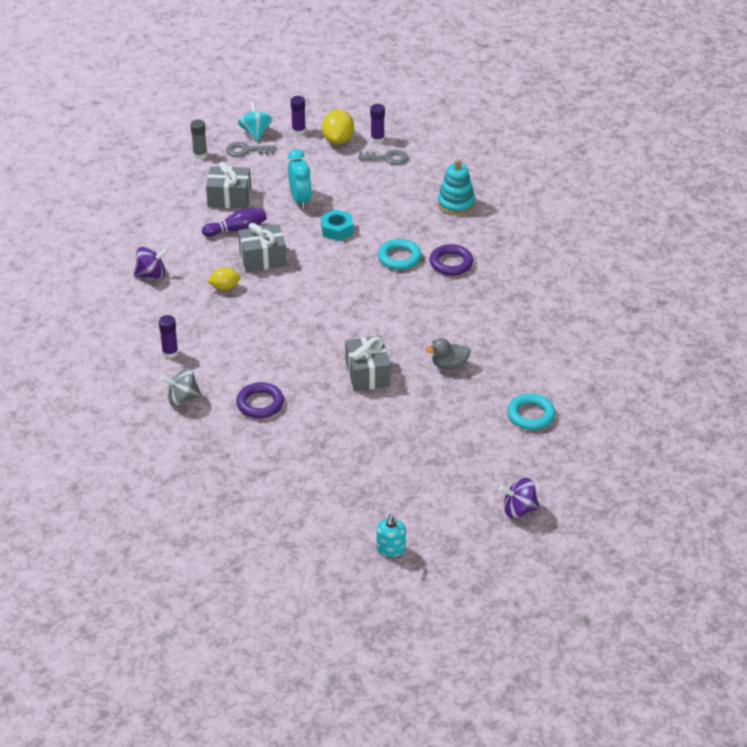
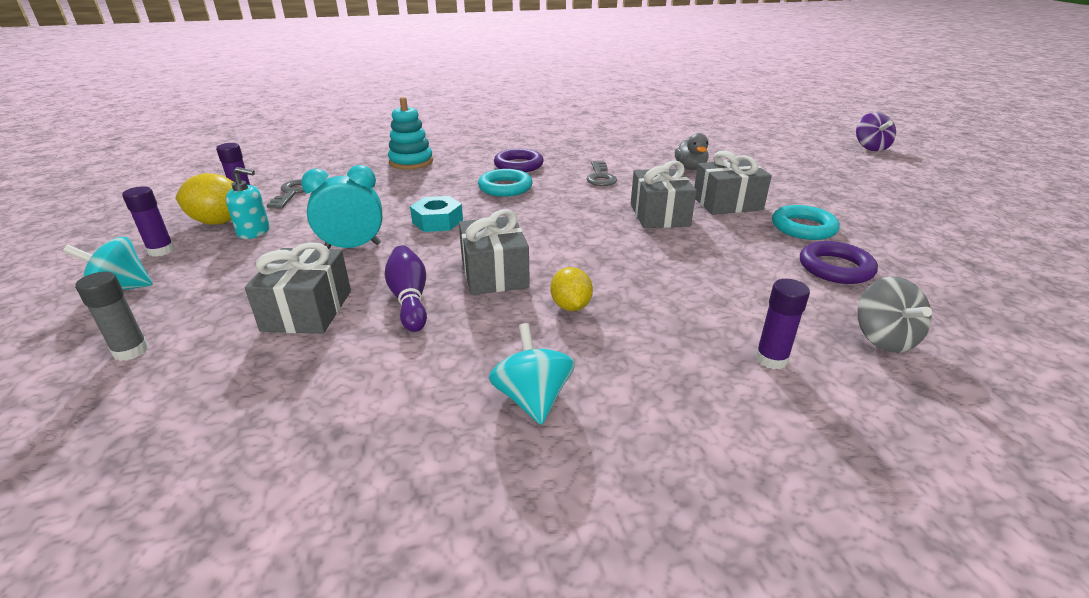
camera: 90 degrees left, 10 degrees down
purple spinning top [134,247,169,279] -> turquoise spinning top [489,323,575,425]
grey key [226,142,276,157] -> grey key moved to [586,161,617,186]
turquoise soap dispenser [376,513,406,557] -> turquoise soap dispenser moved to [225,167,270,239]
turquoise ring [507,394,555,430] -> turquoise ring moved to [772,205,840,240]
none -> grey gift [631,161,697,228]

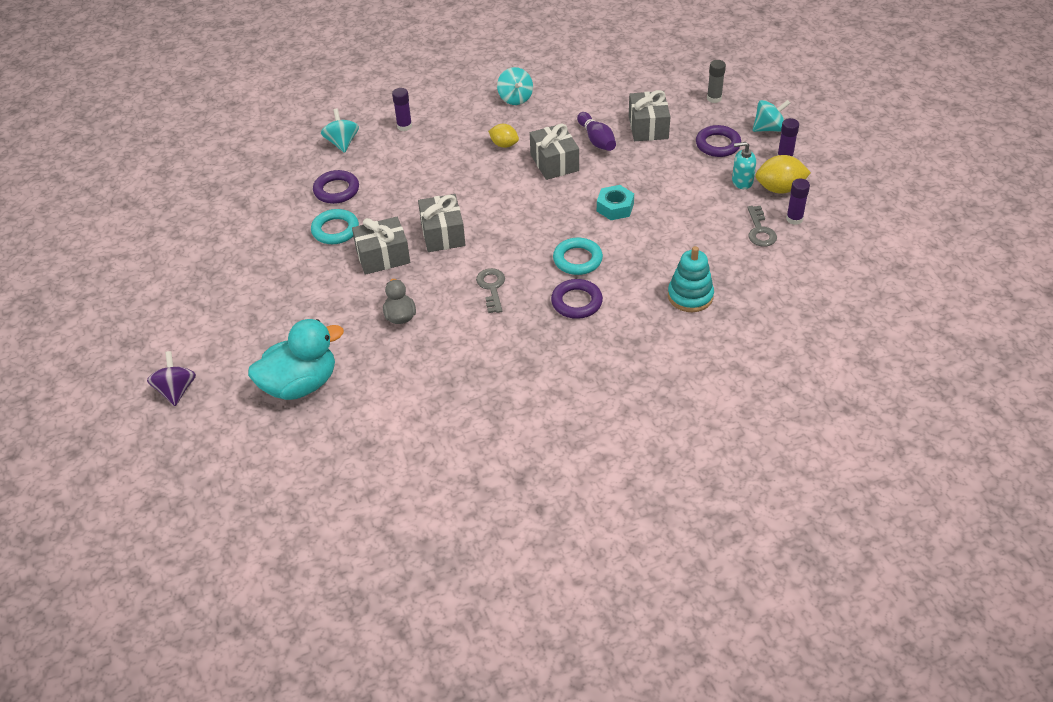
camera: 175 degrees right, 15 degrees up
turquoise clock [301,165,382,249] -> none
yellow lemon [550,267,593,311] -> yellow lemon turned 45 degrees counterclockwise [488,124,519,148]
grey spinning top [857,276,932,353] -> turquoise spinning top [321,109,359,153]
none -> turquoise duck [248,319,344,400]
none -> purple ring [696,125,741,157]

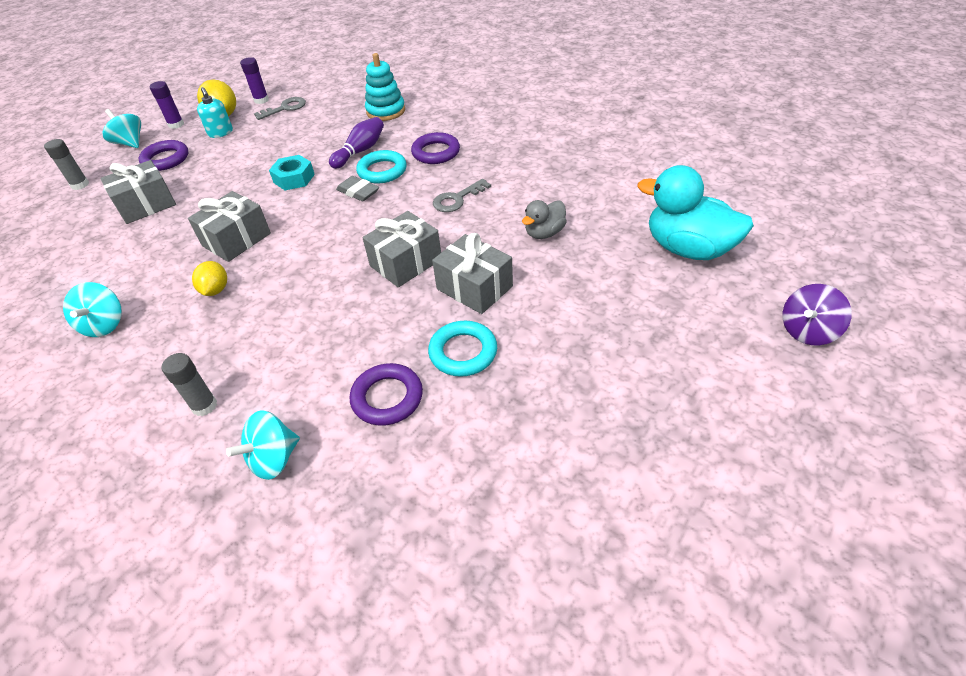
camera: 120 degrees left, 0 degrees up
purple glue stick [392,88,412,131] -> grey glue stick [162,353,217,416]
turquoise spinning top [497,67,533,105] -> turquoise spinning top turned 135 degrees clockwise [63,282,122,337]
purple bowling pin [577,112,616,151] -> purple bowling pin moved to [329,117,384,169]
none -> grey eraser [336,176,379,201]

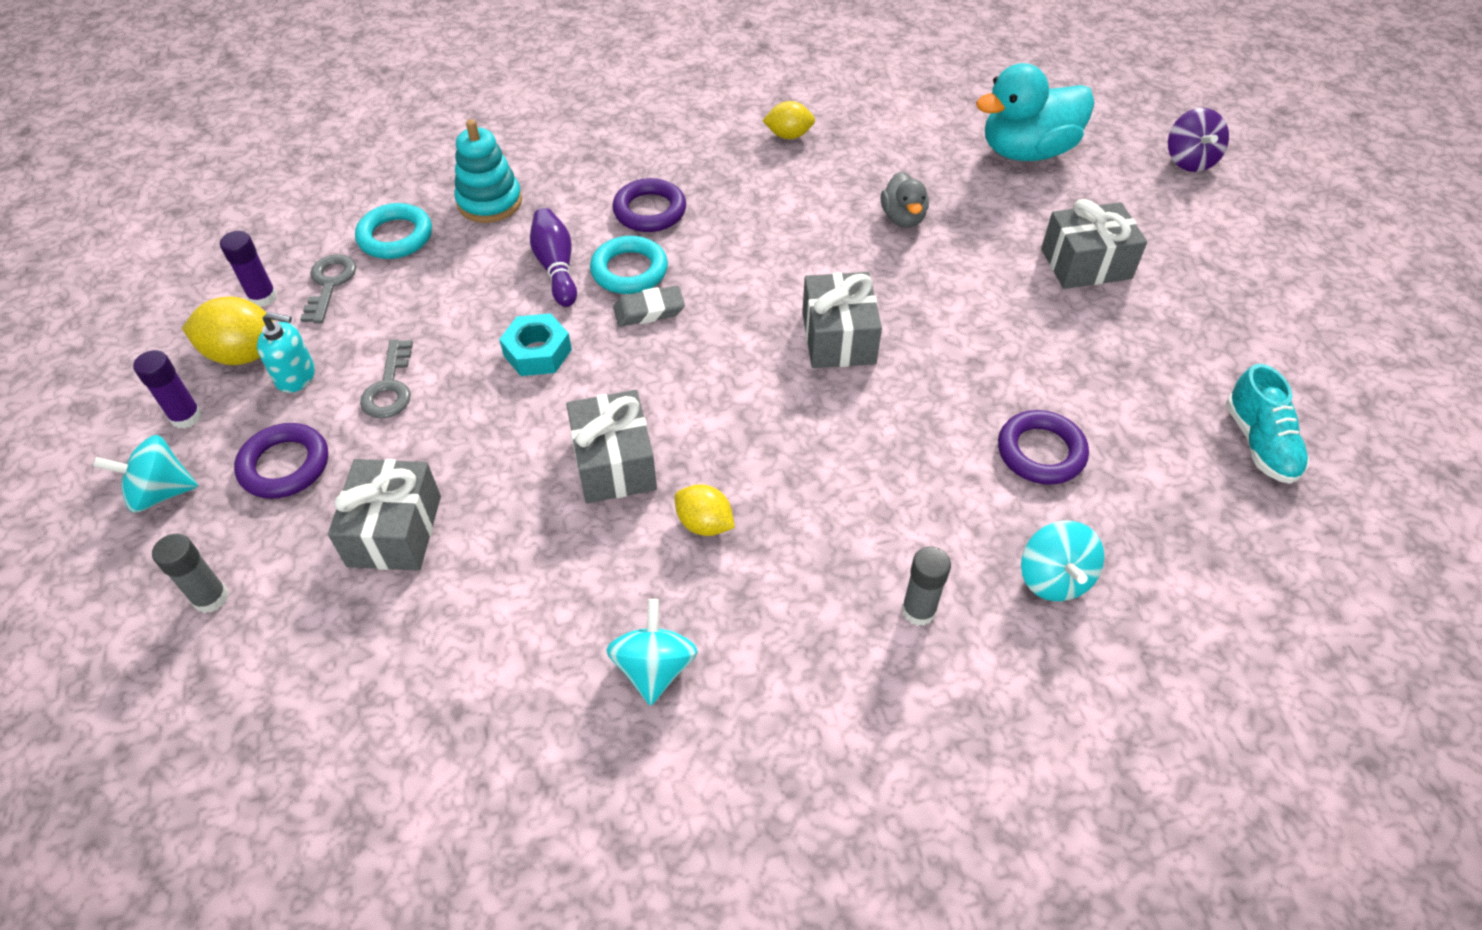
camera: 55 degrees left, 5 degrees up
turquoise spinning top [63,282,122,337] -> turquoise spinning top turned 120 degrees counterclockwise [606,599,698,706]
turquoise ring [428,321,497,377] -> turquoise ring moved to [355,203,432,259]
grey gift [432,233,513,314] -> grey gift moved to [1041,199,1147,289]
grey key [433,179,491,212] -> grey key moved to [360,339,413,418]
none -> yellow lemon [762,101,815,139]
none -> turquoise shoe [1226,364,1309,484]

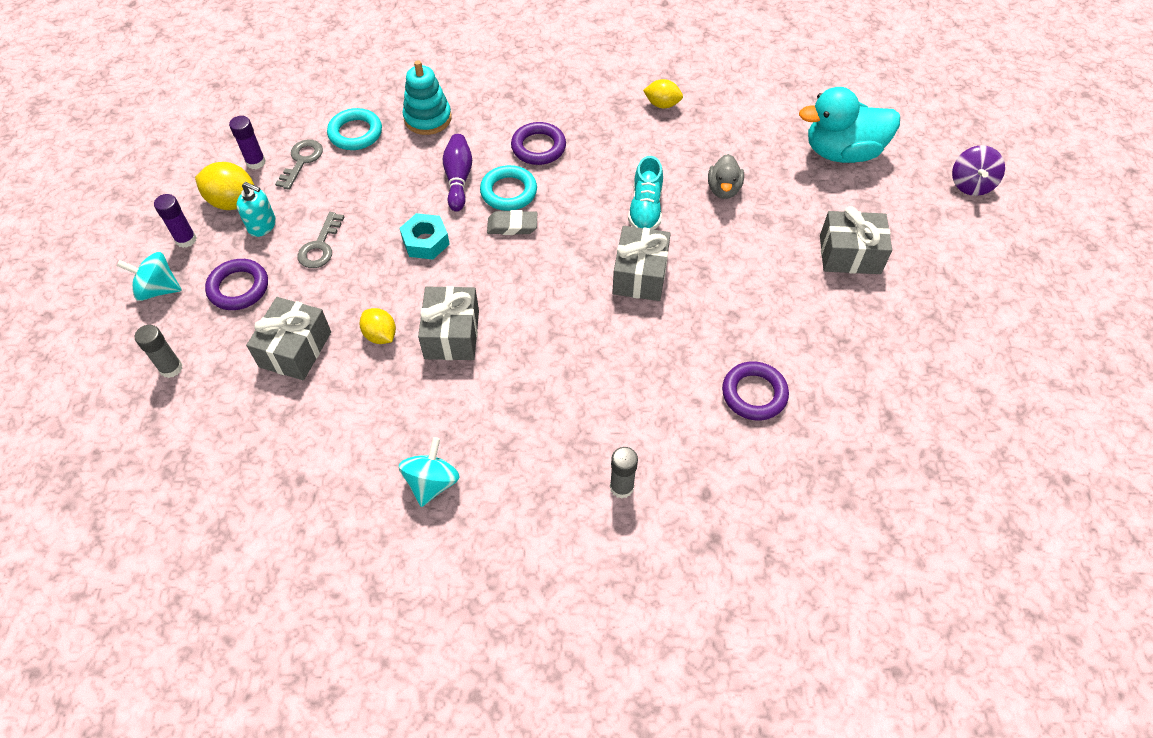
camera: 15 degrees right, 5 degrees up
yellow lemon [674,484,735,536] -> yellow lemon moved to [360,308,396,344]
turquoise spinning top [1021,521,1104,601] -> none
turquoise shoe [1226,364,1309,484] -> turquoise shoe moved to [628,156,663,230]

